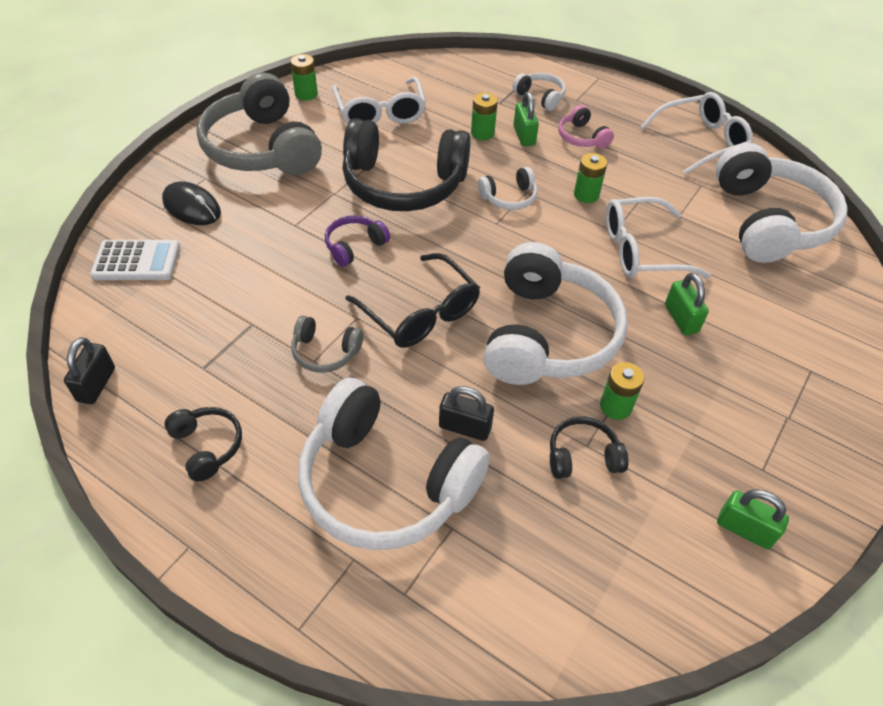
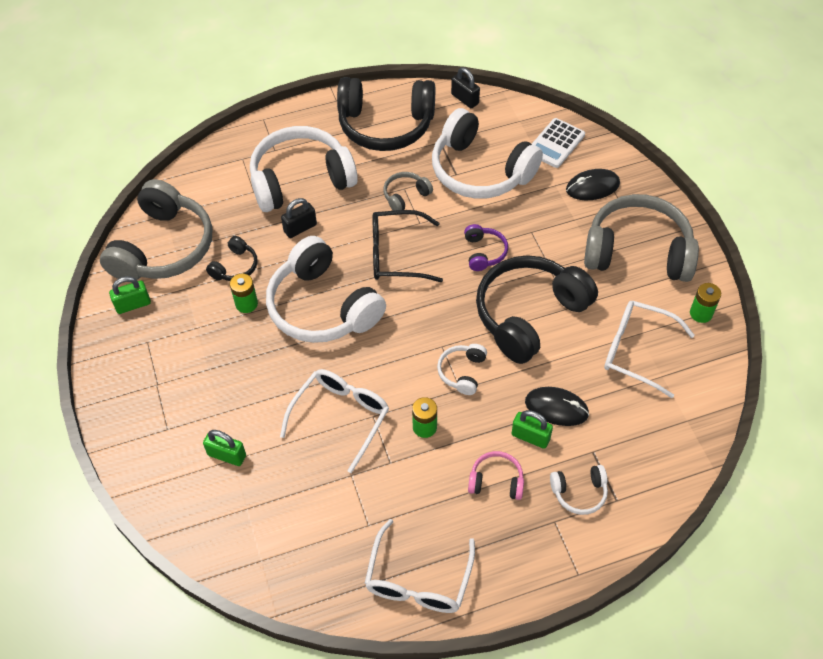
camera: 130 degrees right, 5 degrees up
black headphones [165,407,242,482] -> black headphones [337,77,435,151], size x2.24
green battery [471,92,498,140] -> black mouse [525,387,589,426]
green padlock [665,273,709,335] -> green padlock moved to [203,430,246,466]
white headphones [716,143,848,263] -> white headphones moved to [432,108,543,199]
none -> grey headphones [100,179,212,280]

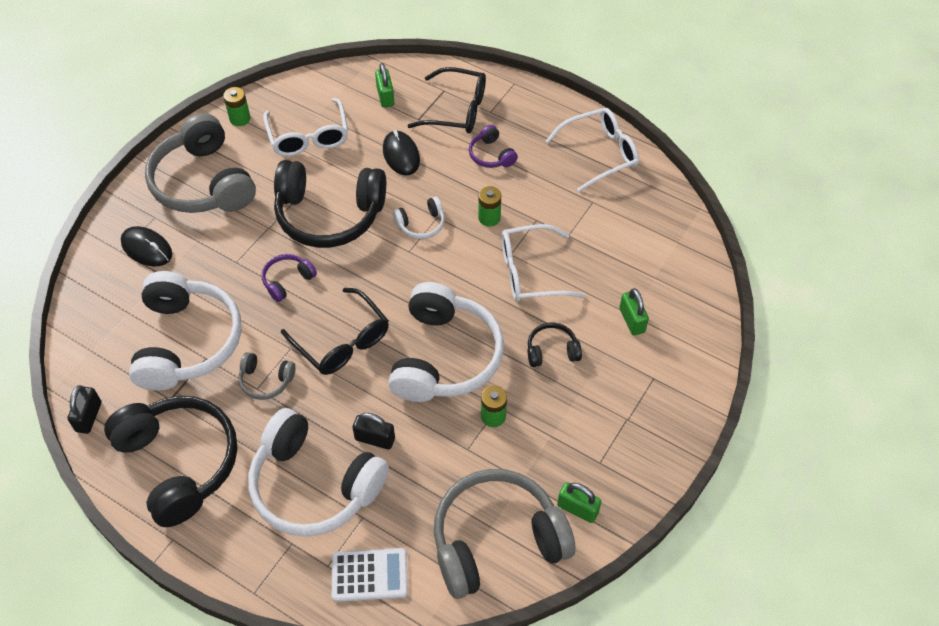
camera: 130 degrees left, 0 degrees up
black headphones [206,236,258,281] -> black headphones moved to [528,323,582,367]
pink headphones [468,451,524,500] -> purple headphones [469,125,518,168]
green padlock [511,410,553,449] -> green padlock moved to [375,63,394,108]
white calculator [532,118,585,168] -> white calculator moved to [332,548,408,602]
white headphones [550,465,608,515] -> black glasses [407,67,486,133]

